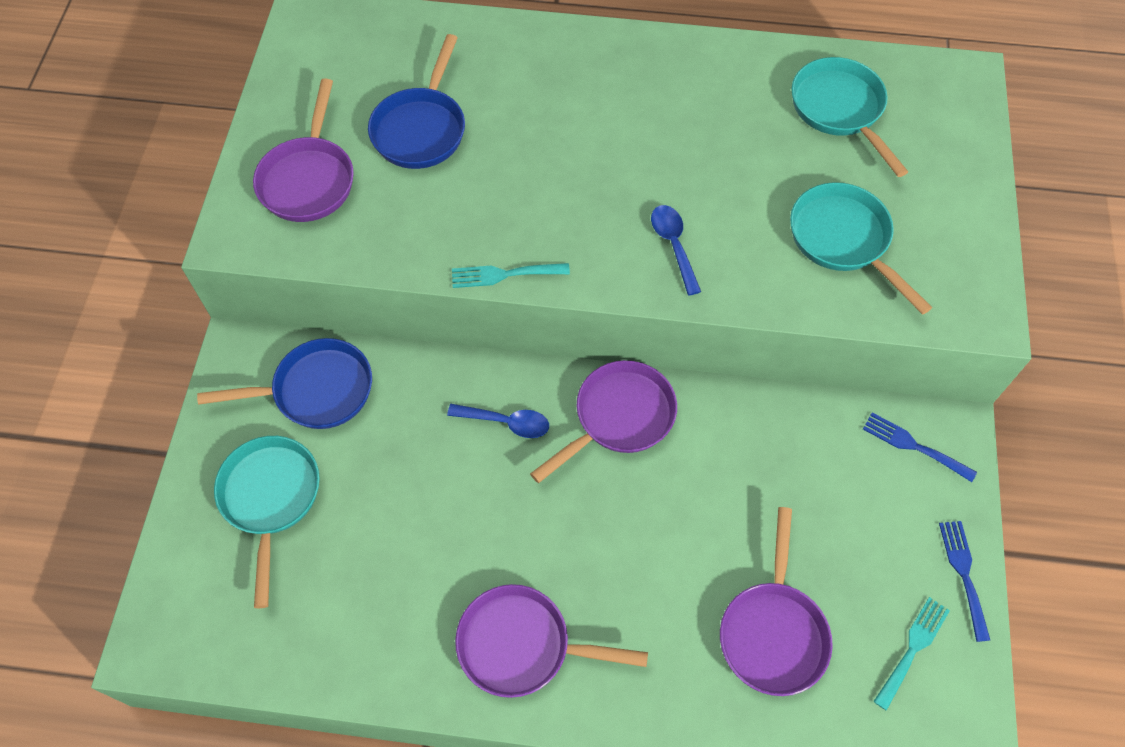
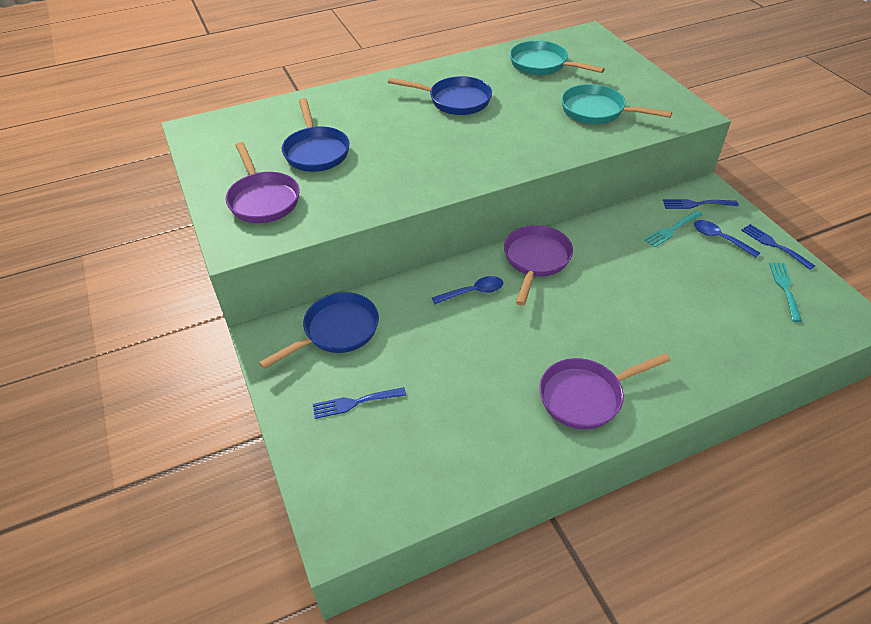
camera: 30 degrees left, 15 degrees down
turquoise pan [214,436,320,608] -> blue fork [313,387,406,419]
turquoise fork [452,263,570,288] -> turquoise fork moved to [644,211,703,247]
blue spoon [651,205,701,295] -> blue spoon moved to [694,220,760,258]
purple pan [720,507,833,696] -> none
none -> blue pan [388,76,492,115]

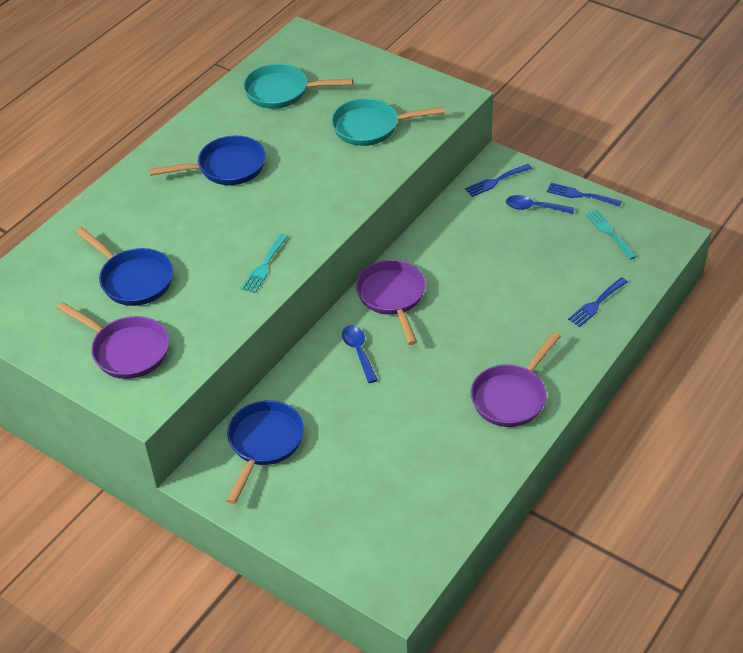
camera: 30 degrees left, 0 degrees up
blue fork [313,387,406,419] -> blue fork moved to [568,277,628,327]
blue spoon [432,276,503,305] -> blue spoon turned 60 degrees counterclockwise [342,325,378,383]
turquoise fork [644,211,703,247] -> turquoise fork moved to [241,234,288,293]

